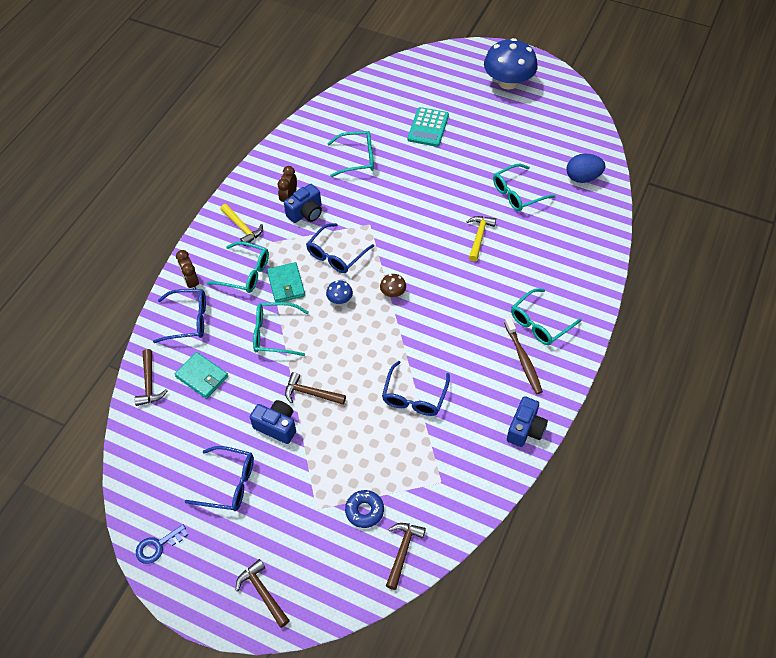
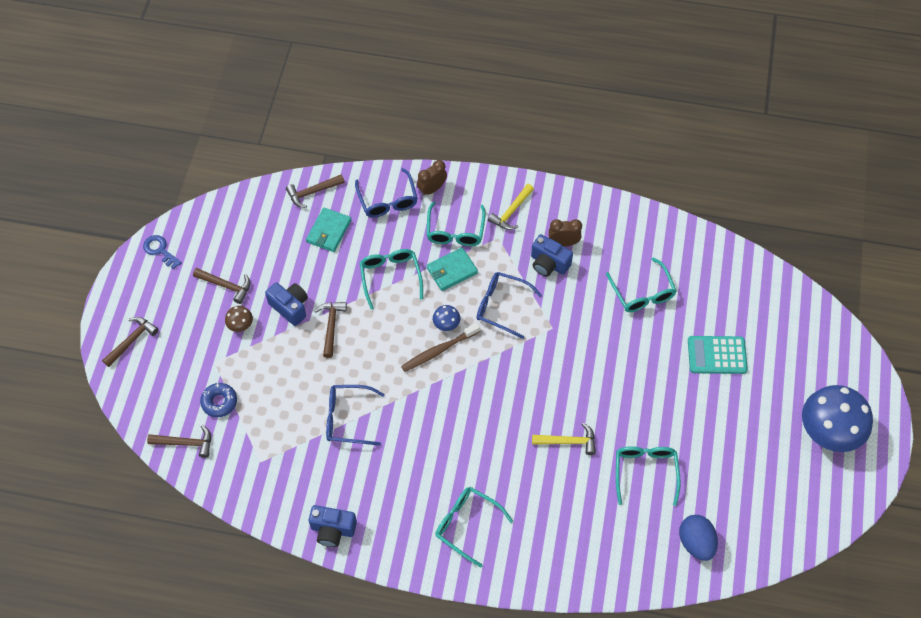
camera: 75 degrees right, 5 degrees up
blue glasses [185,446,254,511] -> brown hammer [193,268,250,304]
blue camera [250,400,296,444] -> blue camera turned 60 degrees counterclockwise [265,282,308,326]
brown mushroom [380,274,406,297] -> brown mushroom moved to [225,306,253,332]
turquoise glasses [493,164,556,211] -> turquoise glasses turned 45 degrees clockwise [616,446,681,506]
brown toothbrush [504,317,543,394] -> brown toothbrush moved to [401,323,480,372]

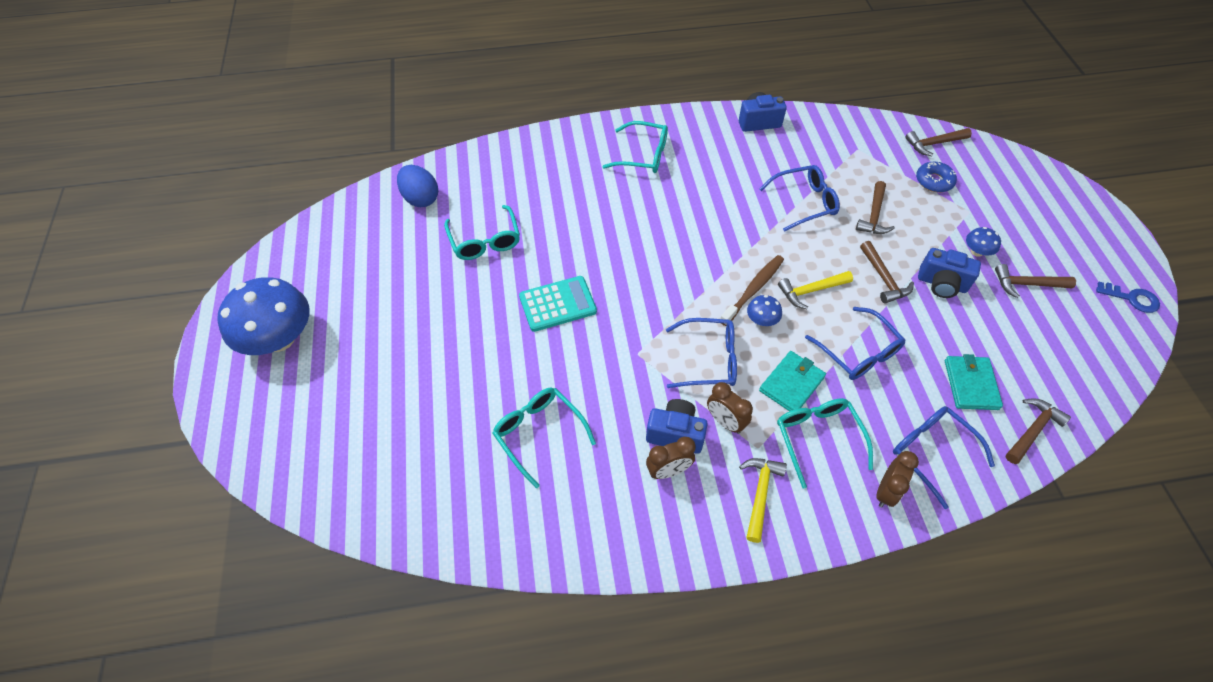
camera: 160 degrees right, 5 degrees down
brown hammer [102,317,159,367] -> brown hammer moved to [856,181,895,234]
brown mushroom [225,306,253,332] -> blue mushroom [966,227,1001,257]
turquoise glasses [360,249,423,309] -> blue glasses [805,307,906,380]
yellow hammer [532,423,596,455] -> yellow hammer moved to [778,271,853,309]
turquoise calculator [688,336,748,374] -> turquoise calculator moved to [519,276,597,332]
none -> brown clock [707,382,753,434]

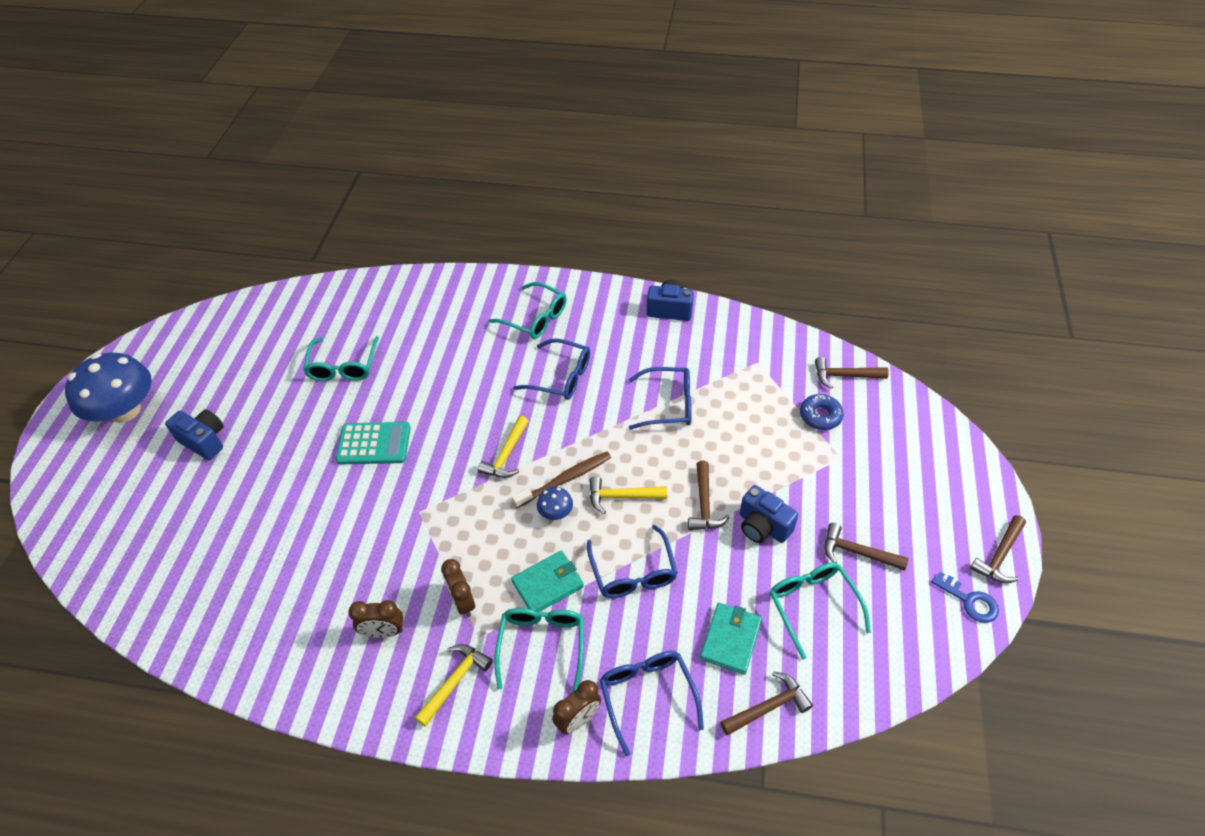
camera: 20 degrees right, 5 degrees down
blue egg [397,165,438,207] -> none
turquoise glasses [492,388,596,488] -> turquoise glasses moved to [770,562,871,660]
blue camera [646,399,708,454] -> blue camera moved to [165,409,224,460]
blue glasses [666,318,737,388] -> blue glasses moved to [513,339,590,400]
brown hammer [856,181,895,234] -> brown hammer moved to [970,515,1026,584]
blue mushroom [966,227,1001,257] -> none
none -> yellow hammer [478,416,529,478]

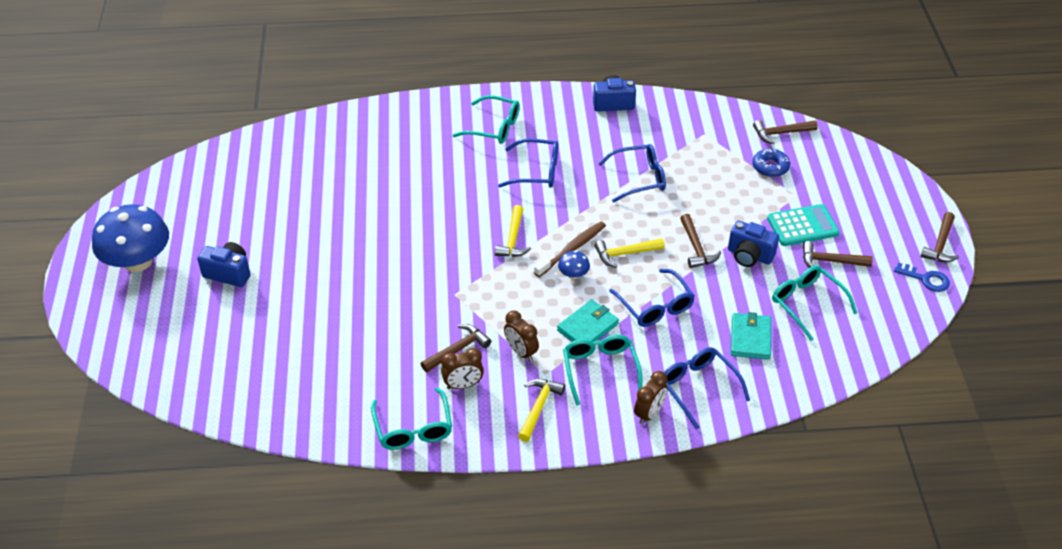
camera: 15 degrees left, 5 degrees down
turquoise glasses [303,336,379,381] -> turquoise glasses moved to [371,387,452,450]
turquoise calculator [336,422,411,464] -> turquoise calculator moved to [767,204,840,246]
brown hammer [720,672,813,735] -> brown hammer moved to [421,324,491,372]

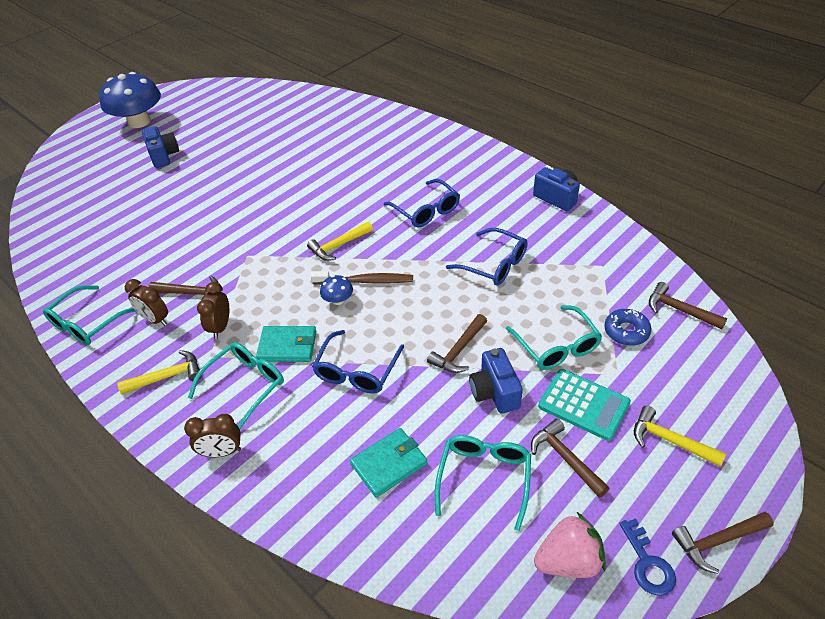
camera: 50 degrees right, 0 degrees up
turquoise glasses [453,95,520,144] -> turquoise glasses moved to [506,305,602,370]
yellow hammer [594,238,665,268] -> yellow hammer moved to [634,406,726,467]
blue glasses [664,347,750,429] -> none
none -> pink strawberry [534,512,606,578]

